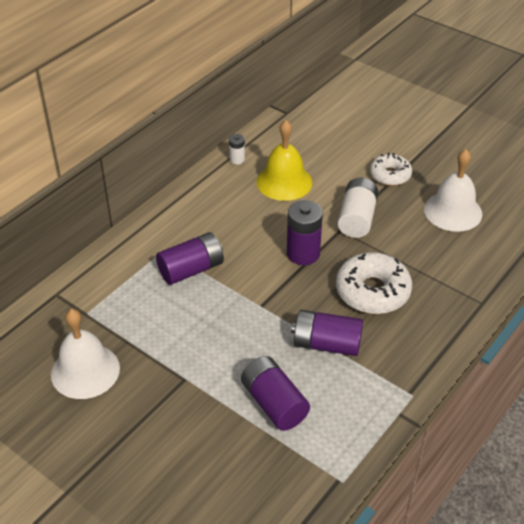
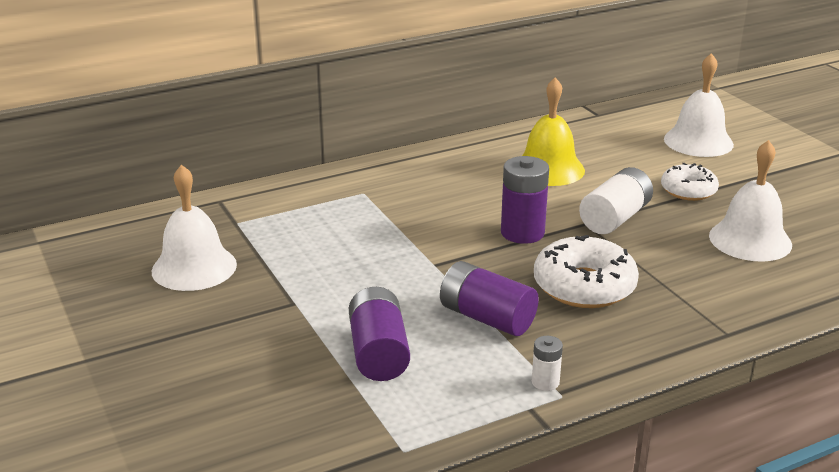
camera: 25 degrees right, 15 degrees down
purple battery [156,232,224,285] -> none
white battery [229,134,245,164] -> white battery moved to [532,336,563,391]
none -> white bell [664,53,734,157]

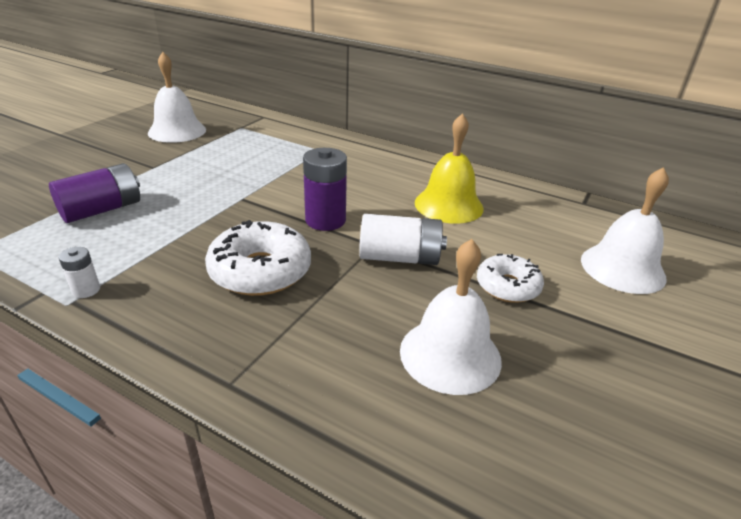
camera: 55 degrees right, 5 degrees up
purple battery [440,261,539,336] -> none

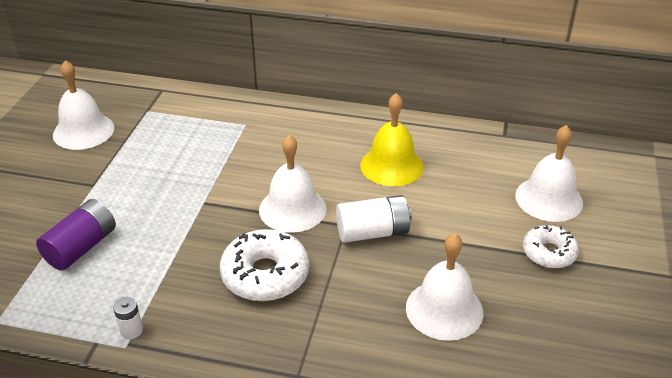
camera: 15 degrees left, 5 degrees up
purple battery [303,148,347,231] -> white bell [259,135,327,233]
white donut [477,254,544,303] -> white donut moved to [523,225,579,269]

